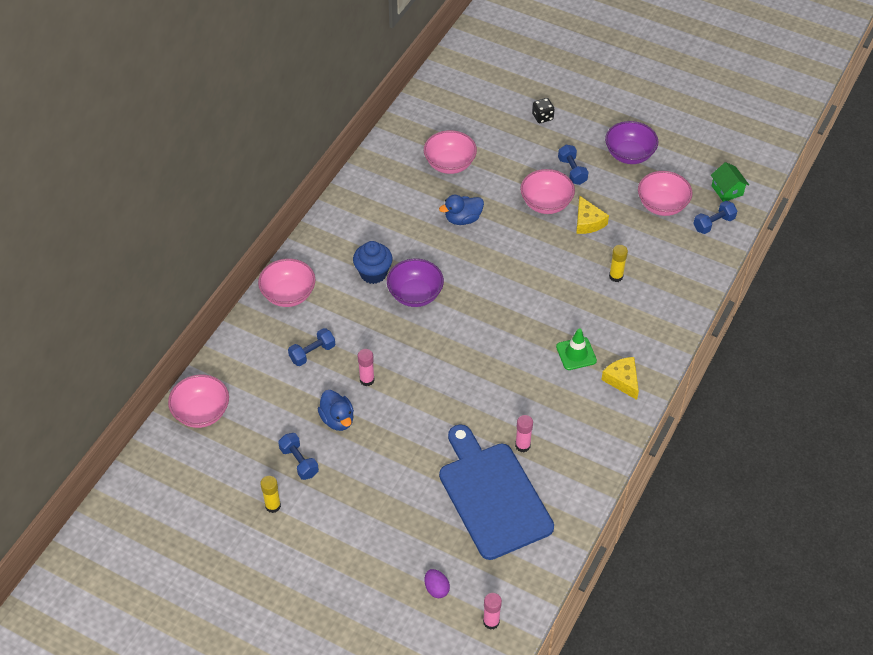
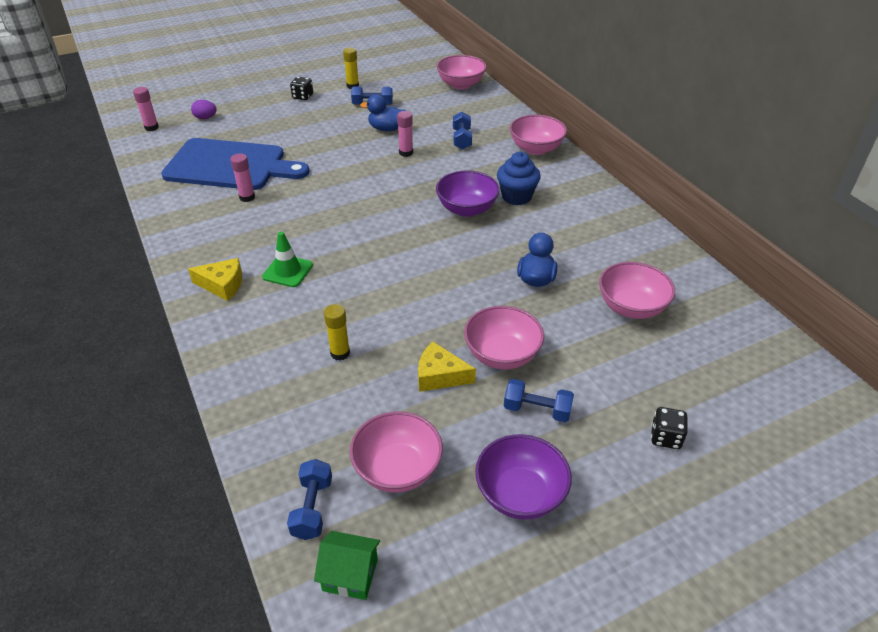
camera: 125 degrees right, 10 degrees down
none -> black dice [290,76,313,100]

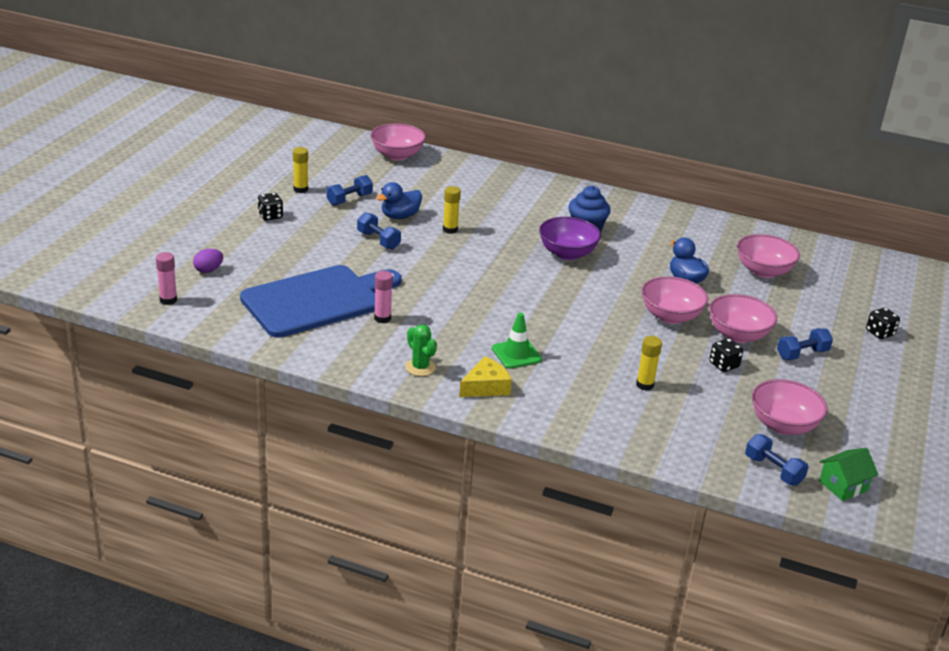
camera: 45 degrees left, 10 degrees down
pink glue stick [397,111,413,157] -> yellow glue stick [443,186,461,234]
yellow cheese [418,342,476,392] -> black dice [709,338,743,372]
blue dumbbell [453,112,472,150] -> blue dumbbell moved to [357,212,401,250]
purple bowl [475,434,572,520] -> none
pink bowl [510,115,567,155] -> pink bowl moved to [642,276,708,324]
none -> green cactus [405,324,437,376]

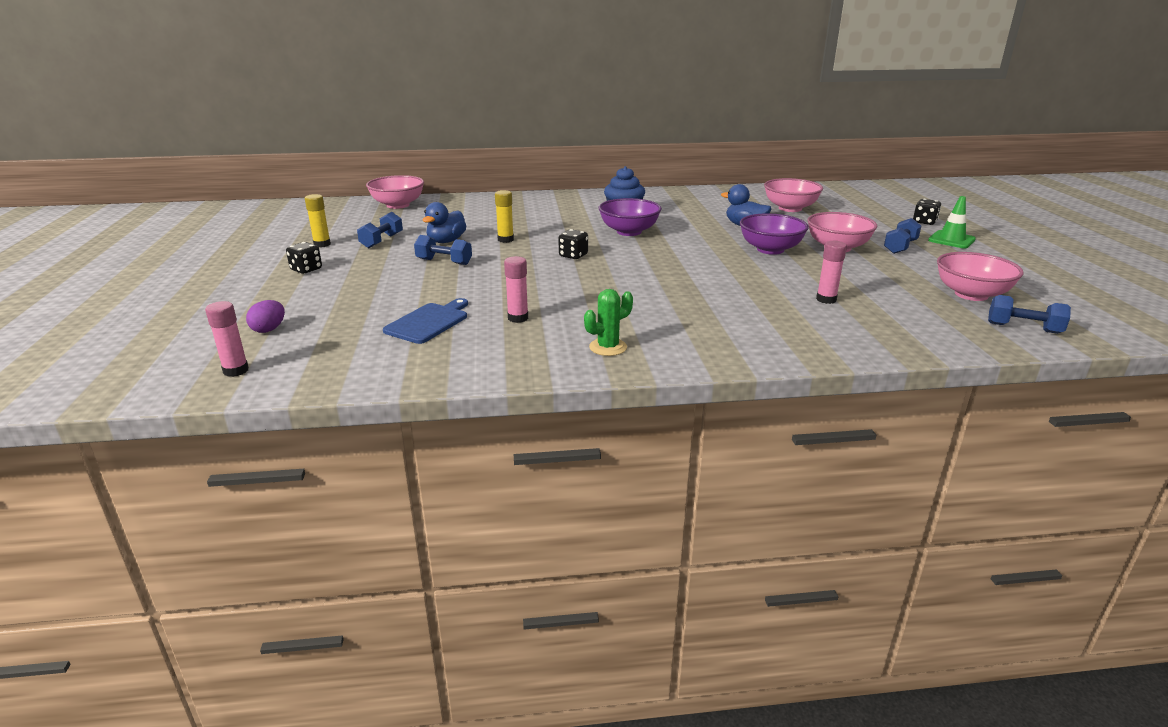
camera: 25 degrees left, 5 degrees down
blue cutting board [240,265,402,338] -> blue cutting board [383,298,468,344], size x0.49
green cactus [405,324,437,376] -> green cactus turned 60 degrees counterclockwise [584,289,633,356]
yellow cheese [459,356,512,397] -> none
green traffic cone [492,313,542,369] -> green traffic cone moved to [928,196,976,248]
yellow glue stick [636,336,662,390] -> pink glue stick [816,241,847,304]
pink bowl [642,276,708,324] -> purple bowl [740,214,809,255]
black dice [709,338,743,372] -> black dice moved to [558,229,588,259]
green house [819,448,878,501] -> none

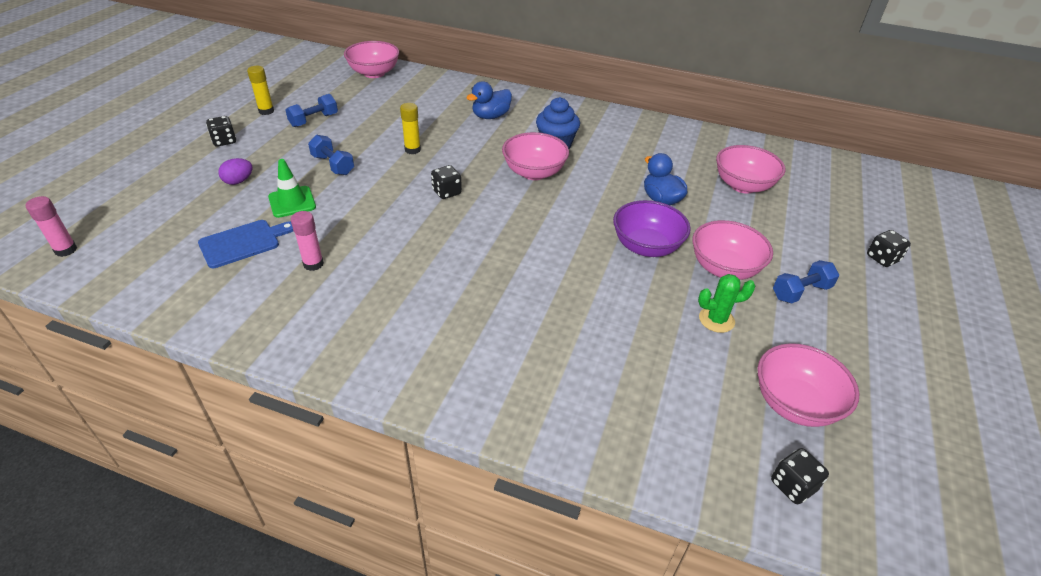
camera: 25 degrees right, 15 degrees up
purple egg [246,300,285,333] -> purple egg moved to [218,158,252,185]
blue duck [423,202,466,243] -> blue duck moved to [466,81,512,119]
green cactus [584,289,633,356] -> green cactus moved to [698,274,756,333]
purple bowl [599,198,662,236] -> pink bowl [502,132,569,180]
pink glue stick [816,241,847,304] -> none
green traffic cone [928,196,976,248] -> green traffic cone moved to [268,159,316,218]
blue dumbbell [988,295,1071,334] -> black dice [771,448,829,504]

